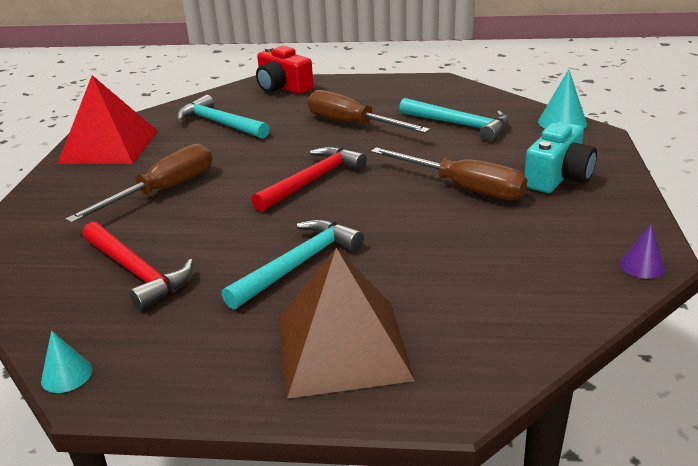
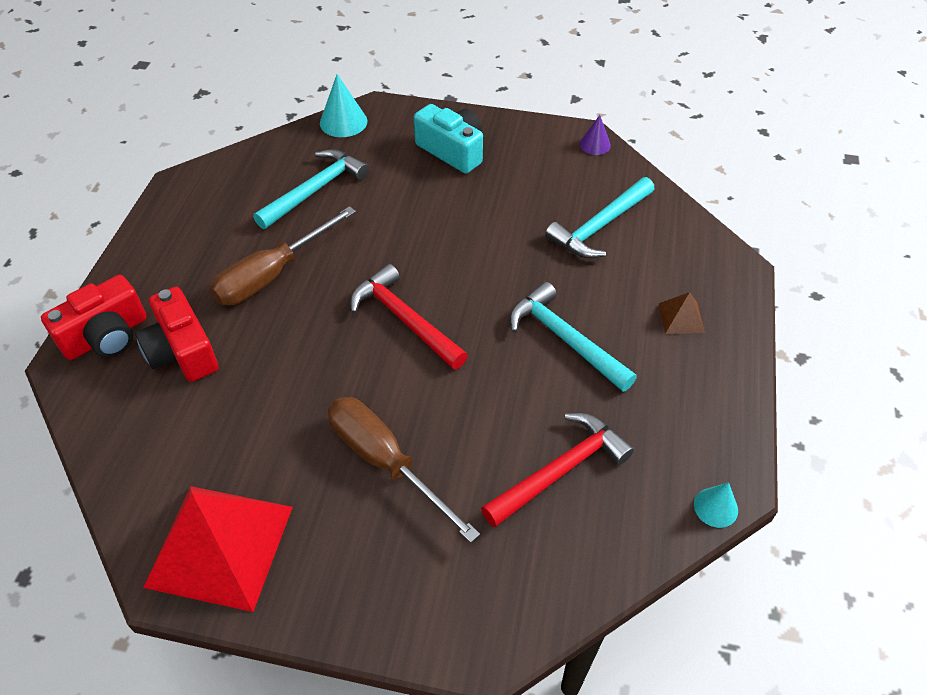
camera: 85 degrees left, 20 degrees up
turquoise hammer [177,95,270,139] -> turquoise hammer moved to [545,177,654,258]
brown pyramid [279,248,415,399] -> brown pyramid [659,292,705,334], size x0.42
brown screwdriver [371,147,527,200] -> none
none -> red camera [135,287,219,382]

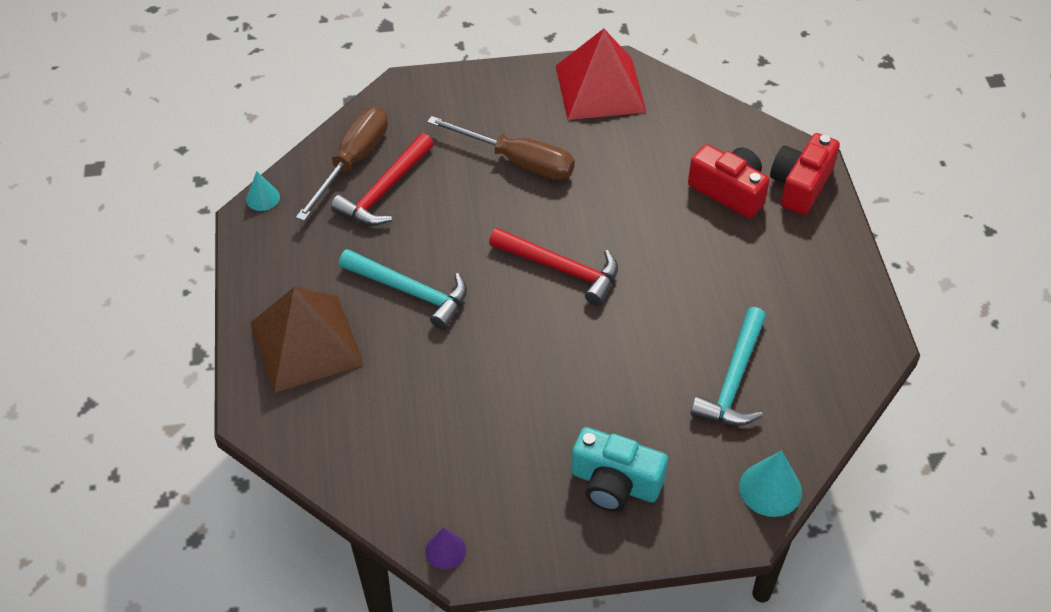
camera: 160 degrees right, 0 degrees up
brown screwdriver [210,206,356,305] -> brown screwdriver moved to [296,107,388,221]
turquoise hammer [545,177,654,258] -> none
brown pyramid [659,292,705,334] -> brown pyramid [251,287,364,393], size x2.36

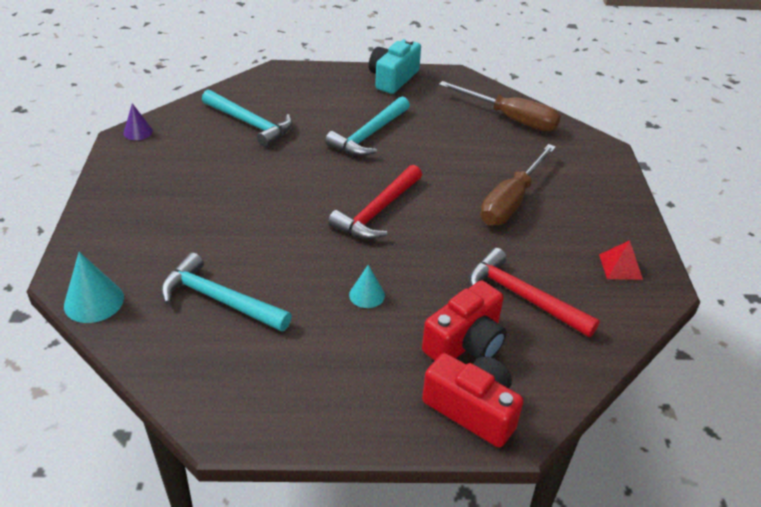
camera: 95 degrees right, 10 degrees down
turquoise cone [246,171,280,211] -> turquoise cone moved to [349,265,385,308]
brown pyramid [251,287,364,393] -> none
red hammer [331,133,434,226] -> red hammer moved to [469,248,600,337]
red pyramid [556,29,646,120] -> red pyramid [599,240,643,280], size x0.42
turquoise camera [571,427,668,512] -> turquoise camera moved to [369,38,421,94]
none -> turquoise hammer [202,90,293,147]

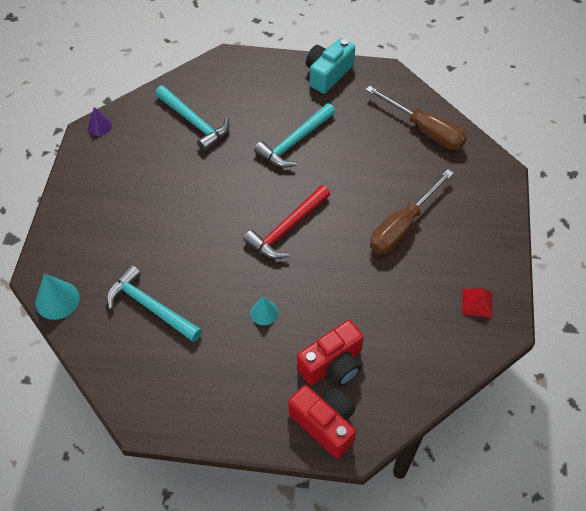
camera: 10 degrees right, 15 degrees up
red hammer [469,248,600,337] -> none

